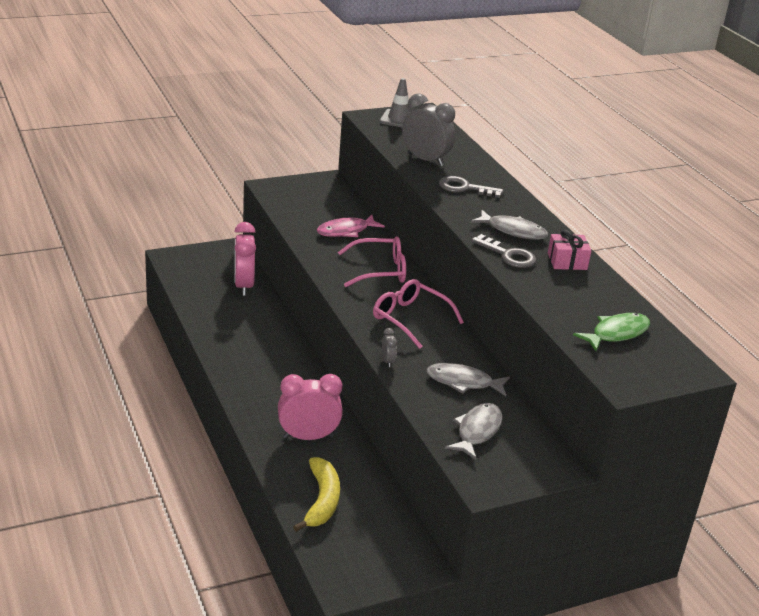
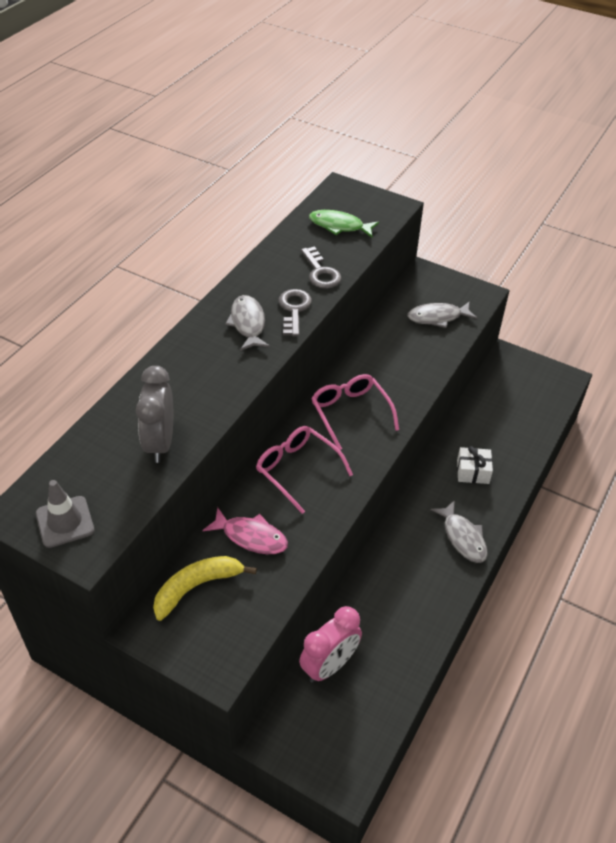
camera: 125 degrees left, 15 degrees up
pink clock [278,374,343,440] -> white gift [457,446,493,484]
yellow banana [293,457,340,532] -> yellow banana moved to [153,556,257,621]
pink glasses [373,279,464,349] -> pink glasses turned 150 degrees clockwise [311,374,399,450]
grey clock [382,328,397,367] -> none
grey fish [426,363,510,396] -> grey fish moved to [430,500,488,563]
grey key [439,176,503,198] -> grey key moved to [301,246,342,289]
pink gift [548,230,591,270] -> none

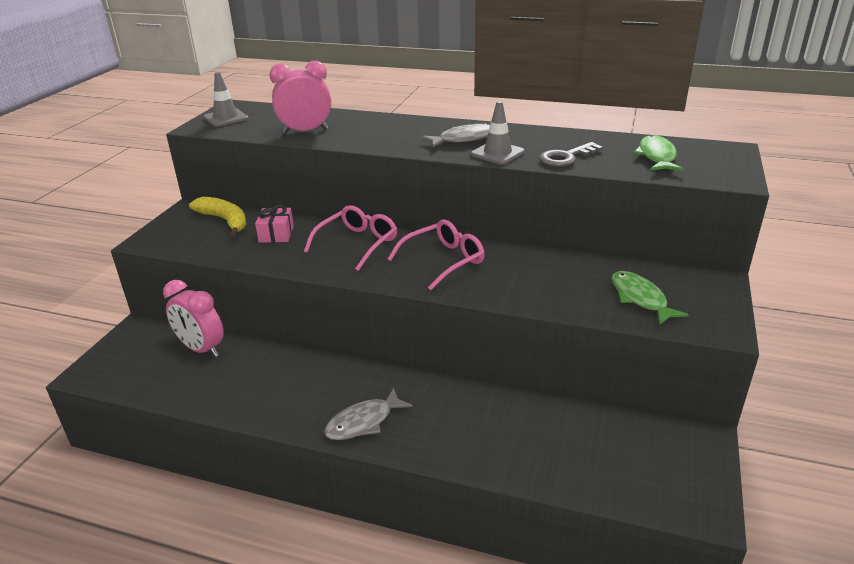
camera: 80 degrees right, 15 degrees down
grey clock [136,366,173,463] -> pink clock [269,61,331,133]
pink fish [202,507,288,554] -> pink gift [255,205,294,243]
grey key [279,289,312,336] -> grey traffic cone [471,101,525,164]
grey fish [408,301,477,328] -> green fish [612,271,689,325]
white gift [457,446,493,484] -> none

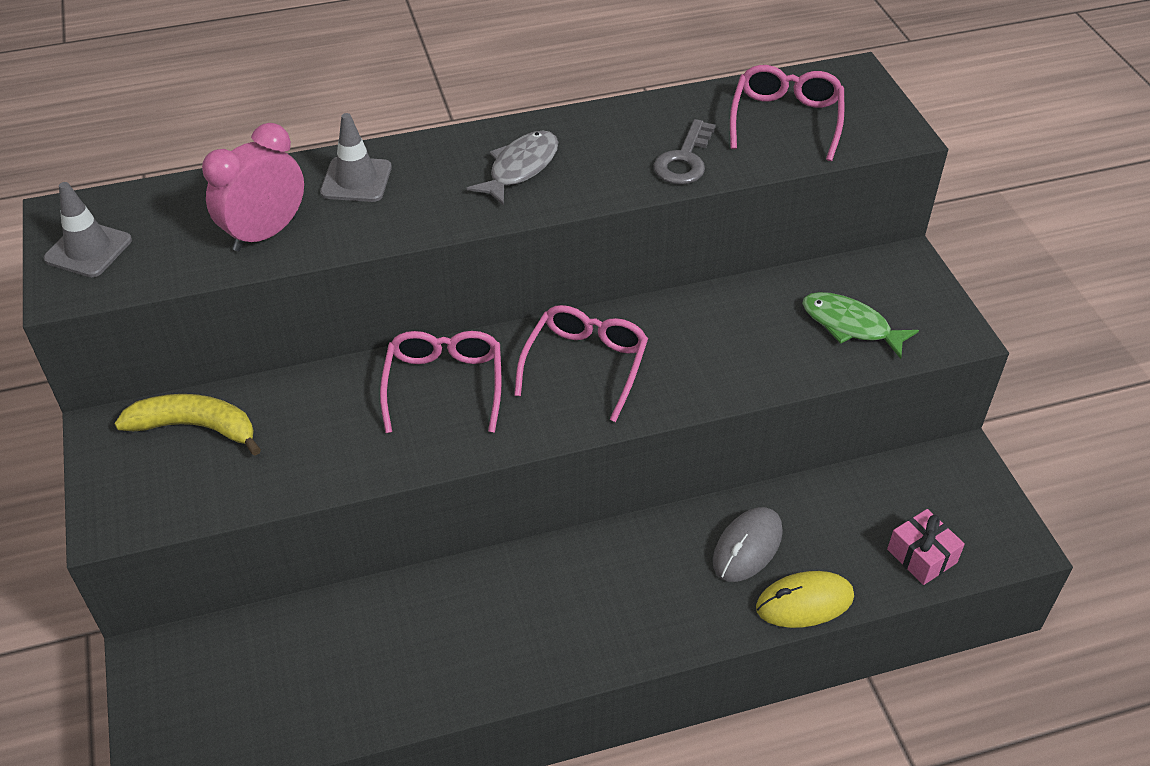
camera: 35 degrees left, 15 degrees up
pink clock [163,280,224,357] -> none
pink gift [255,205,294,243] -> pink gift moved to [887,509,965,585]
grey fish [324,388,413,440] -> none
grey traffic cone [471,101,525,164] -> grey traffic cone moved to [320,113,392,202]
green fish [633,135,684,171] -> pink glasses [730,65,844,161]
none -> grey mouse [713,507,783,582]
none -> yellow mouse [756,571,854,628]

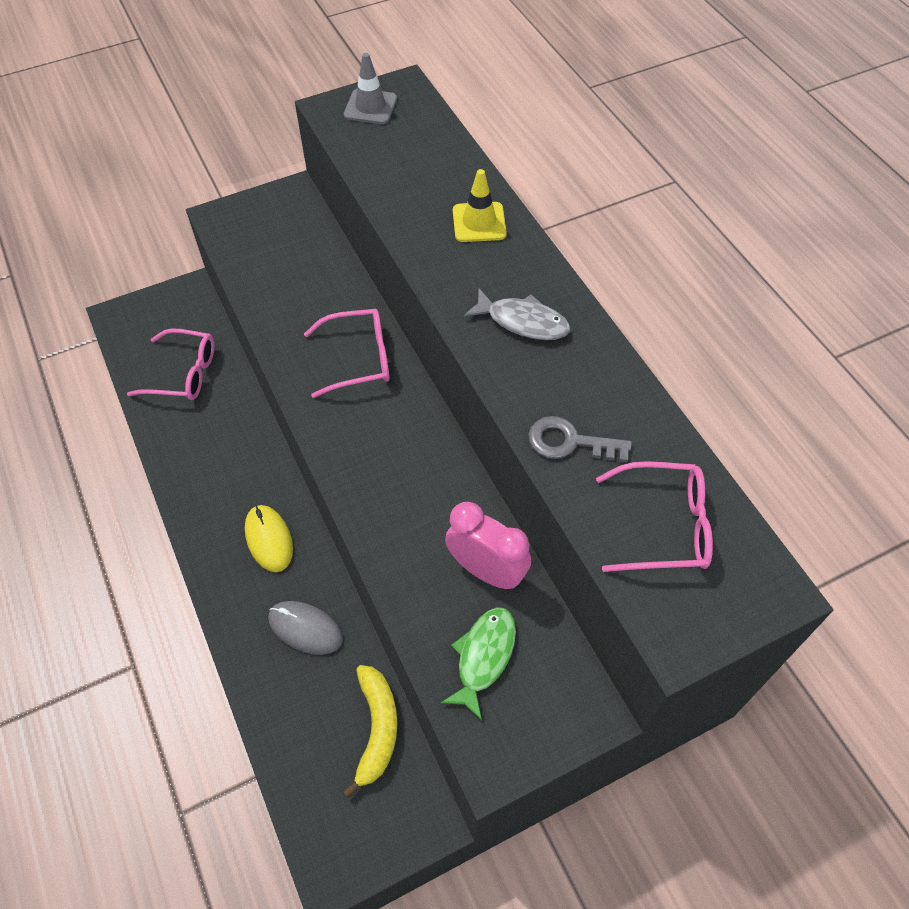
camera: 80 degrees right, 10 degrees up
yellow banana [114,394,261,456] -> yellow banana moved to [343,665,397,798]
pink clock [202,123,304,251] -> pink clock moved to [445,502,531,589]
grey traffic cone [320,113,392,202] -> yellow traffic cone [453,169,507,242]
pink glasses [514,305,648,422] -> pink glasses moved to [127,328,214,400]
yellow mouse [756,571,854,628] -> yellow mouse moved to [245,505,293,572]
pink gift [887,509,965,585] -> none

